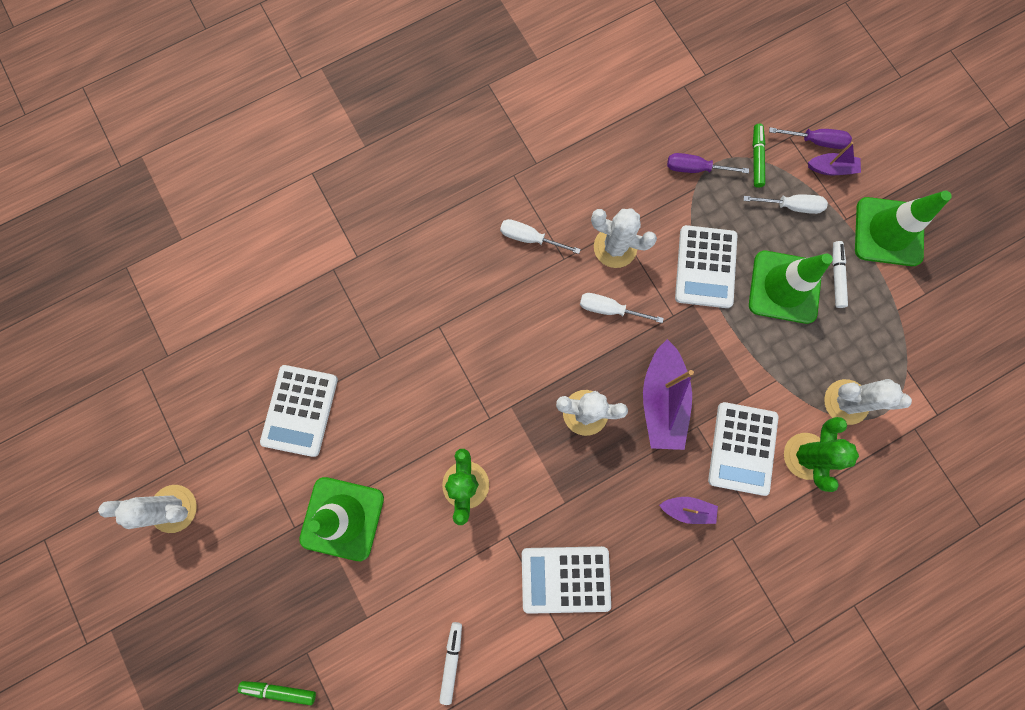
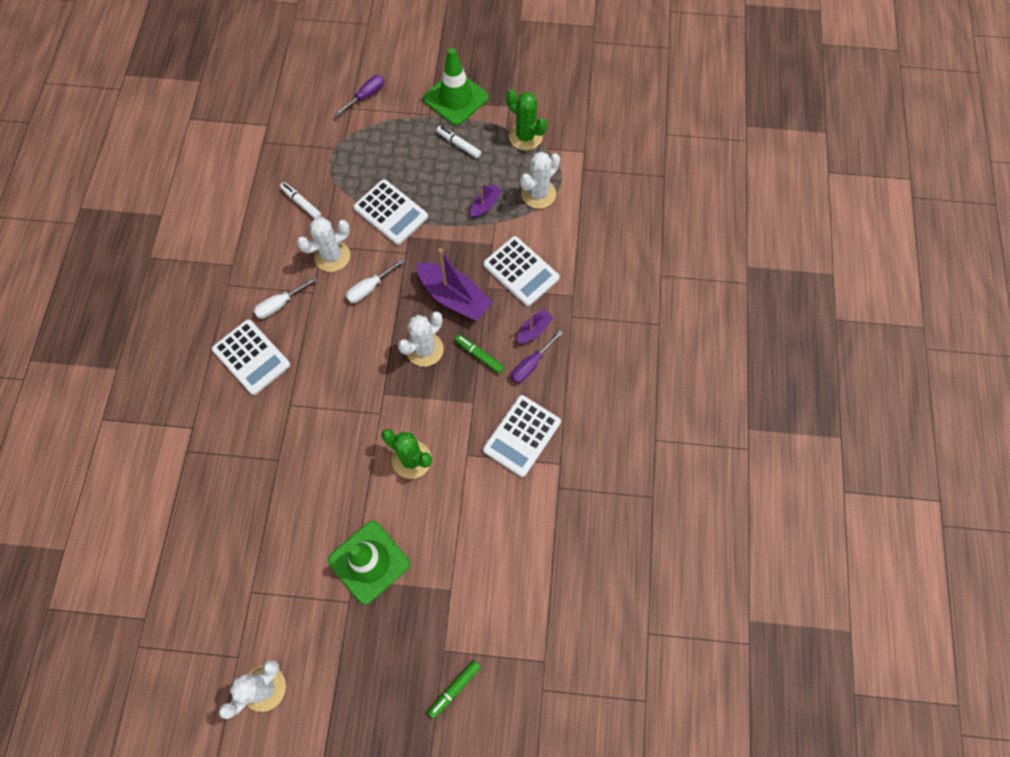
camera: 55 degrees left, 10 degrees down
white calculator [260,365,338,457] -> white calculator moved to [212,319,290,395]
white marker [439,622,462,705] -> white marker moved to [280,182,321,219]
purple screwdriver [667,153,749,174] -> purple screwdriver moved to [511,330,563,383]
white screwdriver [743,194,828,214] -> none
green traffic cone [749,251,833,324] -> none
green marker [753,124,765,188] -> green marker moved to [455,334,504,374]
green cactus [784,417,859,492] -> green cactus moved to [506,89,547,151]
purple boat [808,142,861,175] -> purple boat moved to [470,184,503,218]

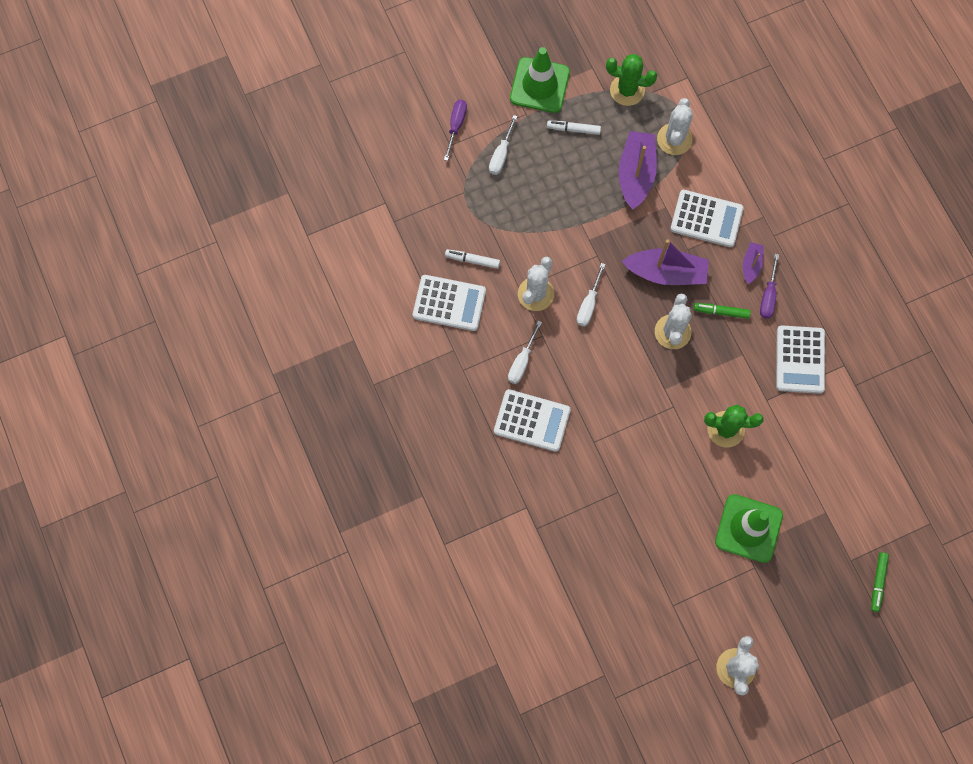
camera: 30 degrees left, 5 degrees up
white calculator [353,179,428,245] -> white calculator moved to [413,275,486,331]
purple boat [470,184,503,218] -> purple boat [619,131,657,210], size x1.93
none -> white screwdriver [489,115,518,175]

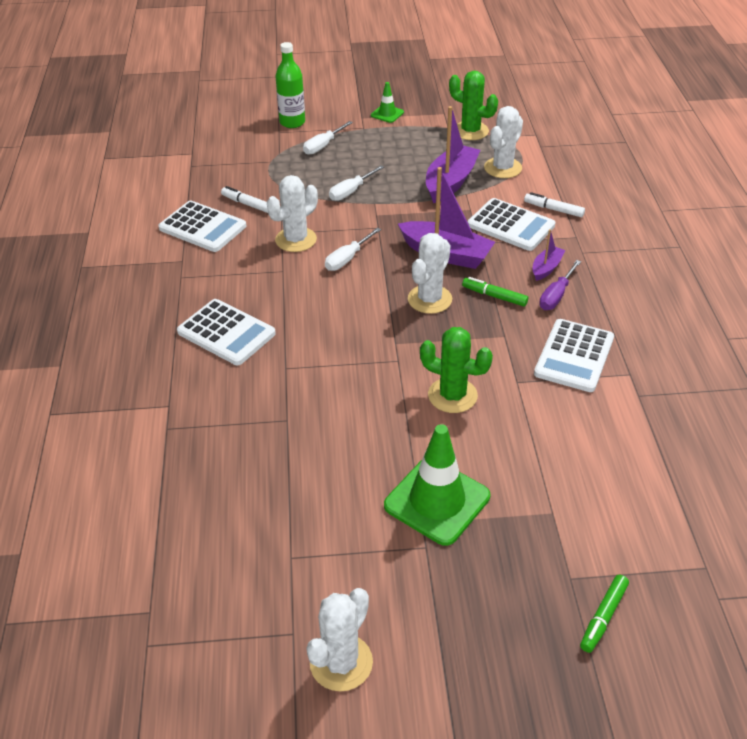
camera: 20 degrees right, 30 degrees down
purple screwdriver [444,100,467,161] -> green bottle [276,42,305,128]
white screwdriver [508,321,542,384] -> white screwdriver moved to [329,165,384,201]
green traffic cone [510,47,570,113] -> green traffic cone [371,82,404,123], size x0.49
white marker [547,121,601,135] -> white marker moved to [524,192,585,217]

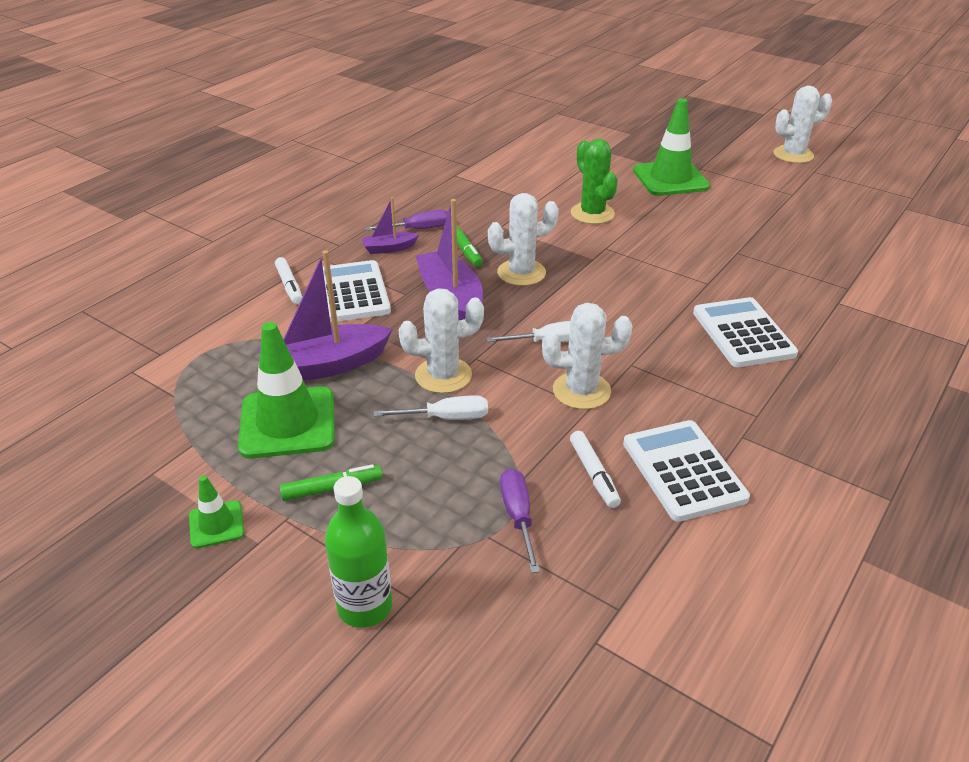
camera: 140 degrees left, 5 degrees down
white screwdriver [303,121,353,155] -> none
green cactus [449,71,498,140] -> none
white cactus [484,106,523,178] -> white cactus moved to [398,288,484,393]
white calculator [534,319,614,392] -> none
green marker [580,575,629,653] -> green marker moved to [280,464,383,501]
none -> green traffic cone [238,322,335,459]
none -> purple screwdriver [500,469,540,573]

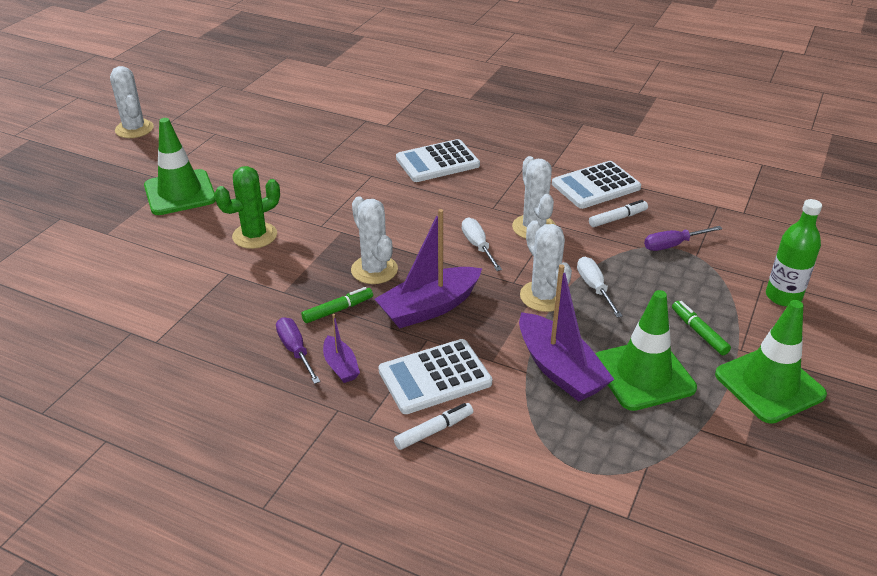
camera: 100 degrees left, 0 degrees up
green traffic cone [189,475,245,548] -> green traffic cone [715,300,827,424], size x2.03

